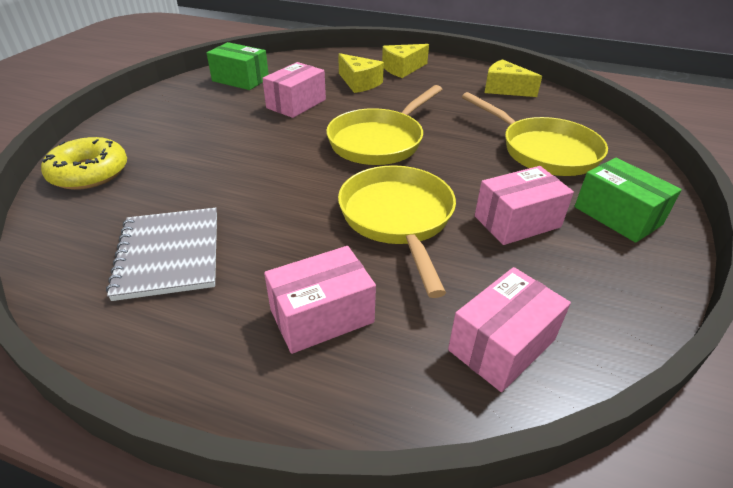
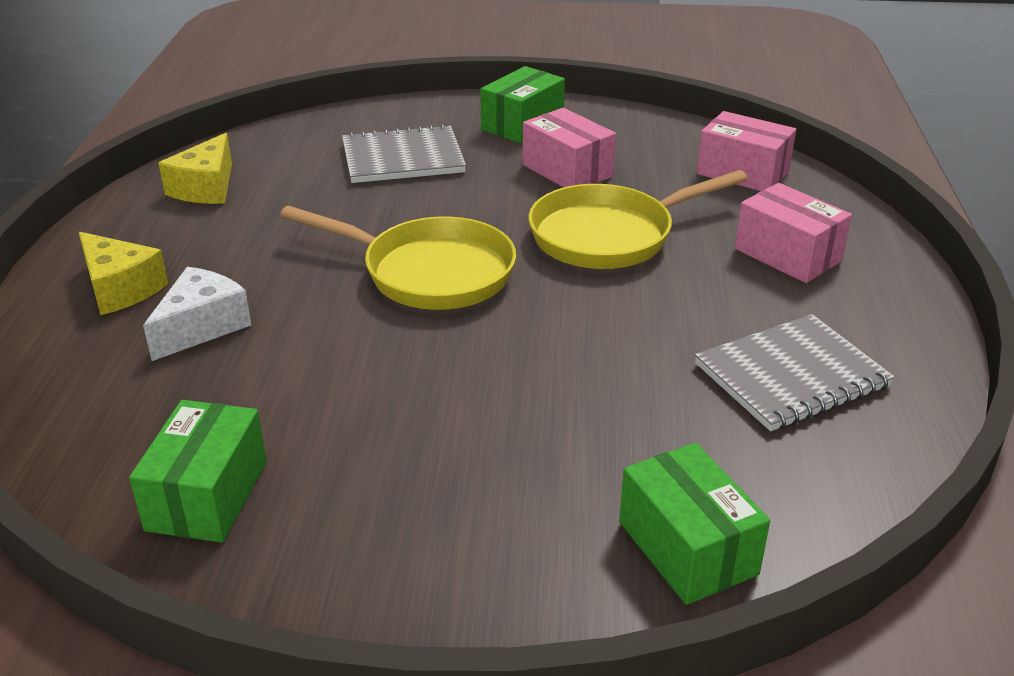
camera: 105 degrees left, 5 degrees down
yellow donut [41,137,127,190] -> green box [619,443,770,605]
pink box [262,62,326,118] -> none
yellow cheese [338,53,384,93] -> white cheese [143,267,251,361]
yellow pan [462,92,608,176] -> grey notebook [342,124,466,183]

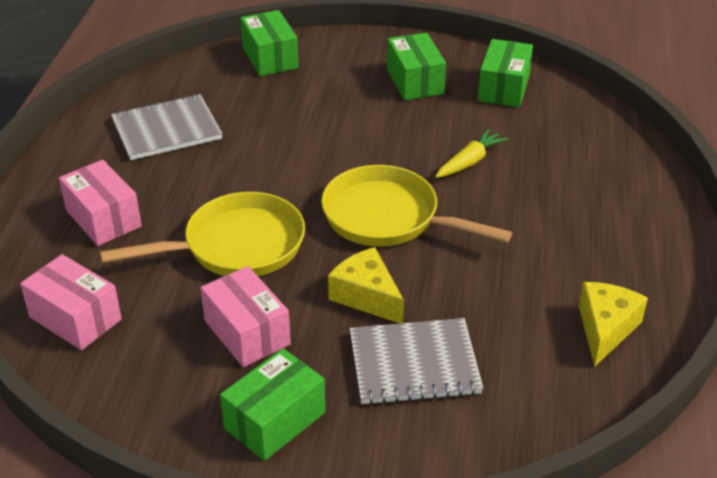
camera: 175 degrees left, 5 degrees up
yellow cheese [79,232,168,315] -> yellow cheese moved to [328,247,404,323]
white cheese [143,267,251,361] -> none
none -> green box [387,33,446,100]
none -> yellow carrot [435,129,508,178]

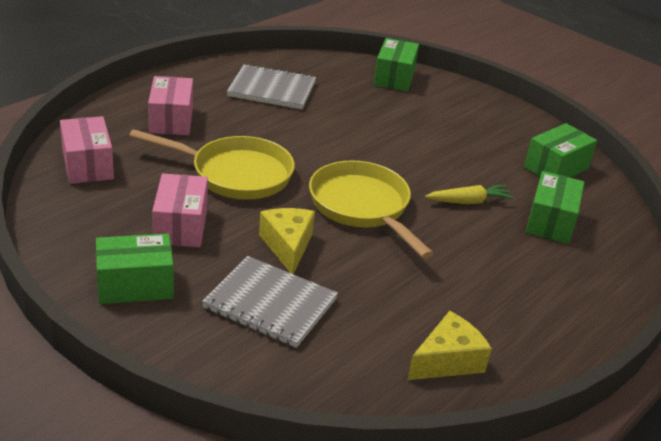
camera: 30 degrees right, 5 degrees down
green box [387,33,446,100] -> green box moved to [525,171,584,244]

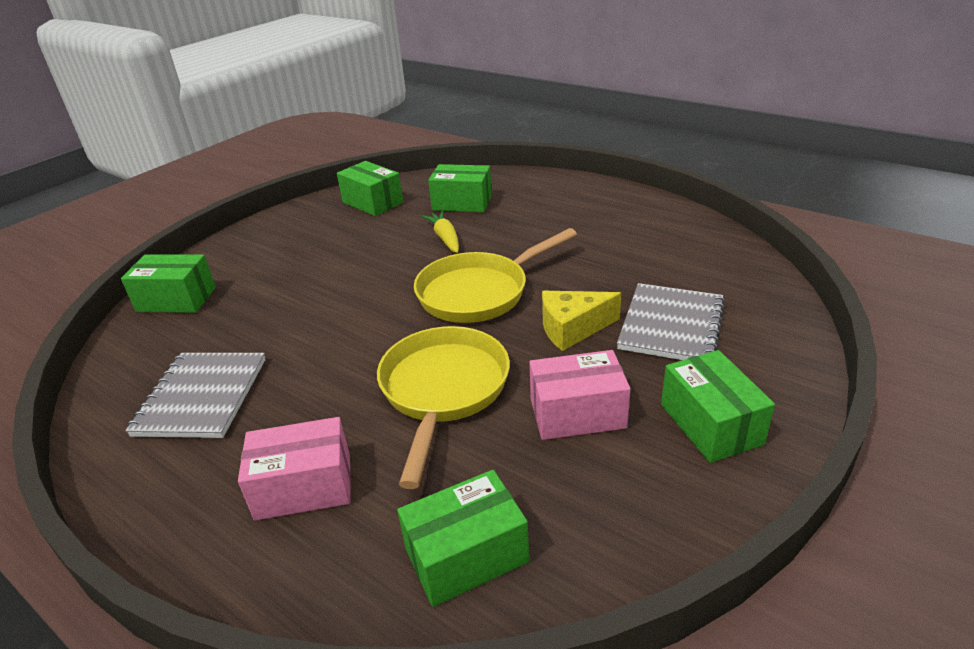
camera: 90 degrees left, 0 degrees up
pink box [60,116,114,184] -> green box [397,470,529,607]
yellow cheese [407,311,492,380] -> none

